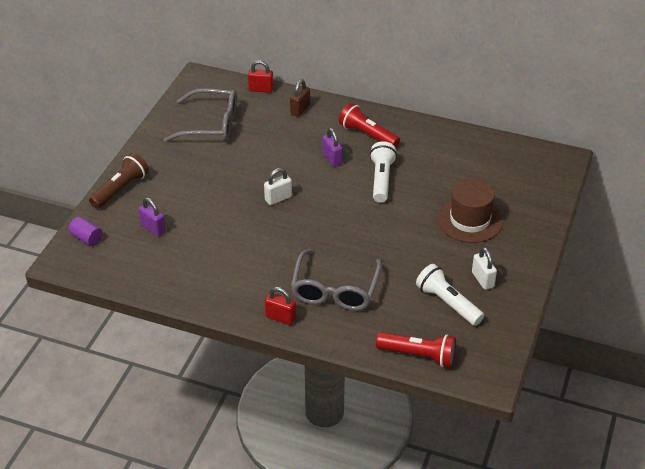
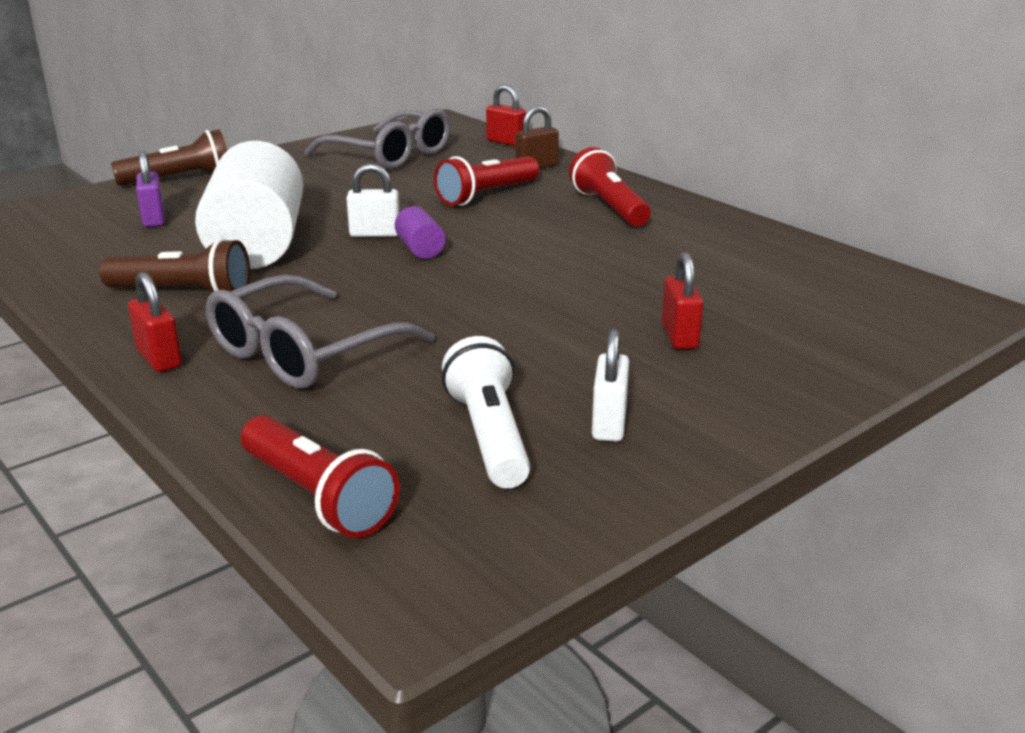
camera: 30 degrees right, 15 degrees down
purple cylinder [69,217,103,246] -> purple cylinder moved to [395,206,445,259]
purple padlock [322,128,343,167] -> none
white flashlight [370,141,397,203] -> none
brown hat [437,179,503,243] -> red padlock [662,252,703,349]
none -> brown flashlight [99,238,250,292]
none -> white cylinder [195,141,303,269]
none -> red flashlight [434,156,539,206]

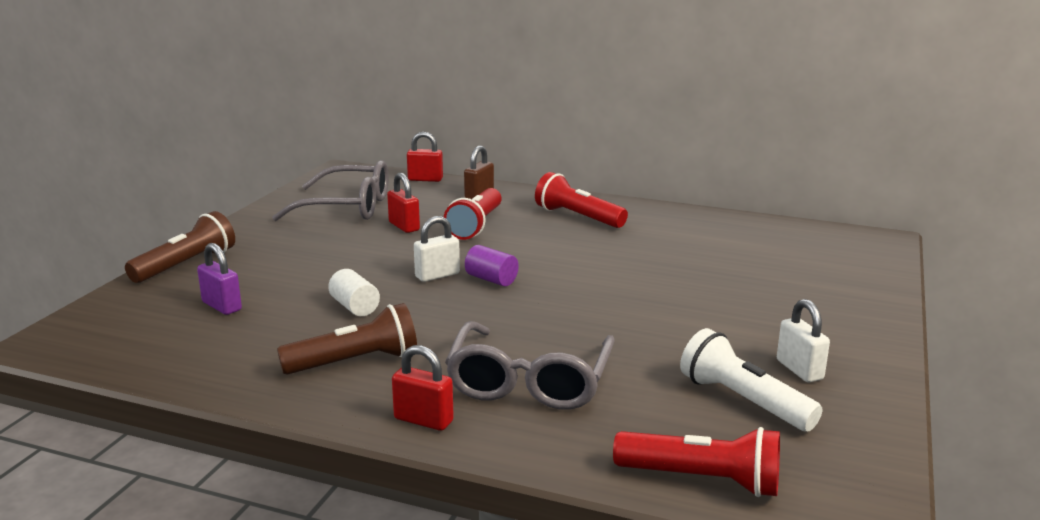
camera: 30 degrees left, 5 degrees down
white cylinder [195,141,303,269] -> white cylinder [328,269,380,316], size x0.41
red padlock [662,252,703,349] -> red padlock moved to [387,173,420,233]

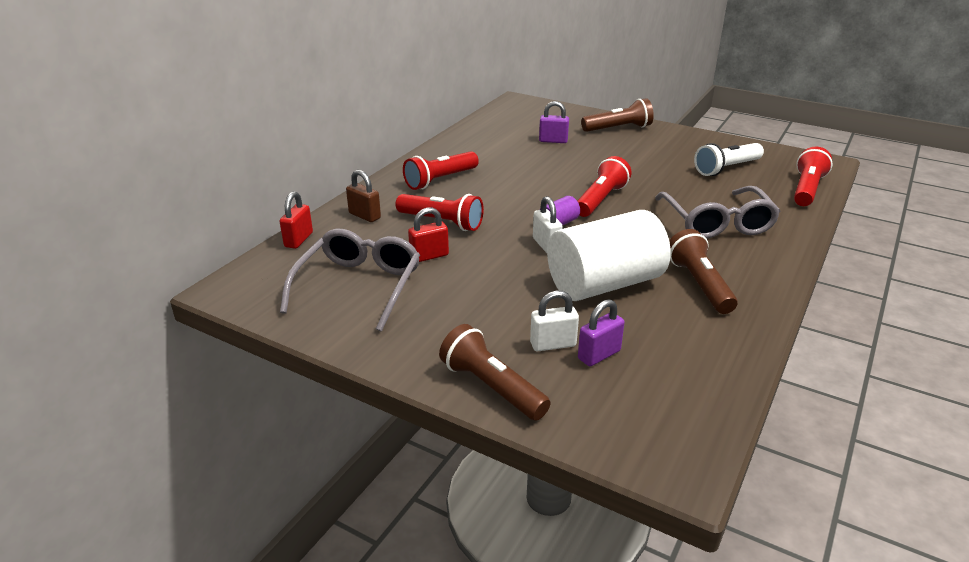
camera: 80 degrees left, 10 degrees up
white cylinder [328,269,380,316] -> white cylinder [547,210,671,301], size x2.44
red padlock [392,345,454,431] -> none
grey glasses [445,321,615,410] -> grey glasses turned 60 degrees clockwise [655,186,781,239]
white padlock [777,299,830,383] -> white padlock moved to [530,291,579,351]
none -> purple padlock [539,101,569,143]
none -> red flashlight [577,156,631,217]
none -> brown flashlight [581,98,654,132]

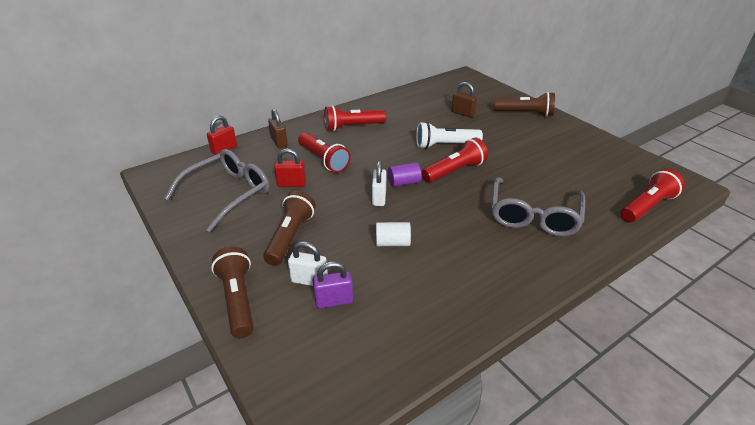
camera: 25 degrees right, 5 degrees up
purple padlock [539,101,569,143] -> brown padlock [451,82,477,117]
white cylinder [547,210,671,301] -> white cylinder [376,222,411,246], size x0.41
brown flashlight [669,229,738,314] -> brown flashlight moved to [263,191,316,266]
white flashlight [694,143,764,176] -> white flashlight moved to [416,122,483,149]

